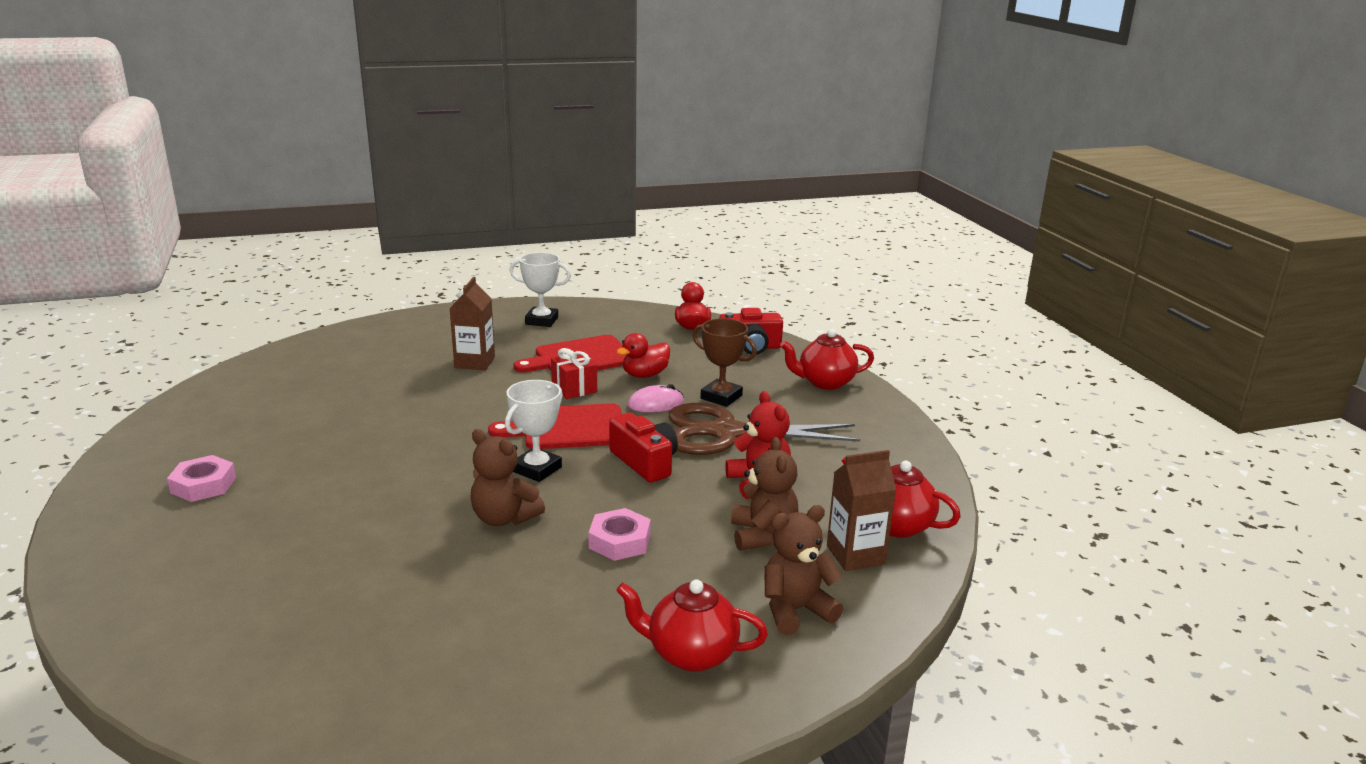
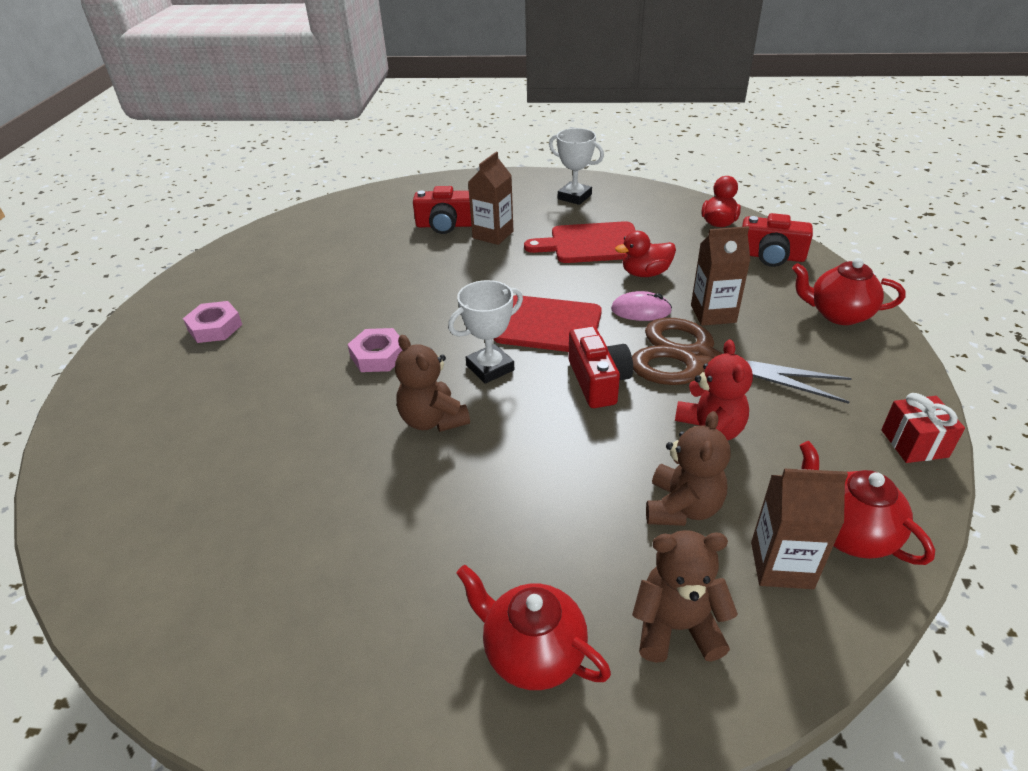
camera: 25 degrees right, 15 degrees up
red gift [551,348,597,399] -> red gift moved to [881,393,965,463]
pink nut [589,508,651,561] -> pink nut moved to [347,328,402,372]
brown trophy [692,318,757,407] -> brown carton [691,226,751,326]
none -> red camera [413,186,472,234]

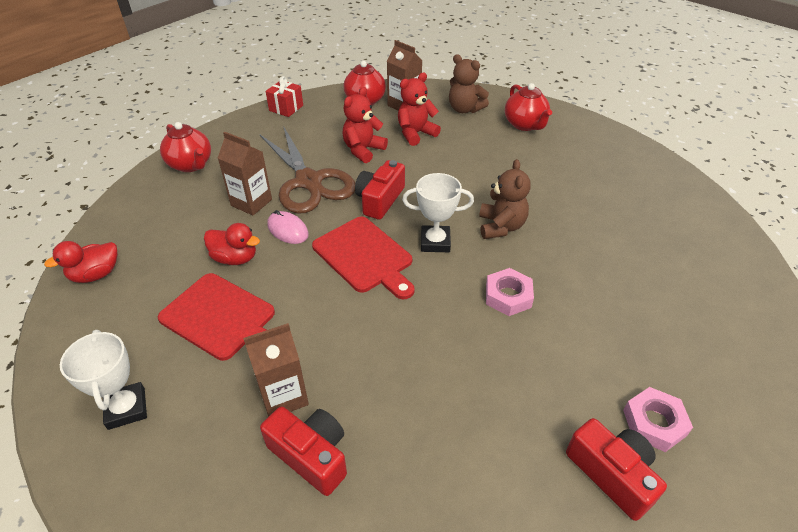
camera: 145 degrees left, 5 degrees up
brown teddy bear [646,411,730,526] -> red teddy bear [398,73,441,146]
red camera [742,213,813,267] -> red camera moved to [566,418,667,521]

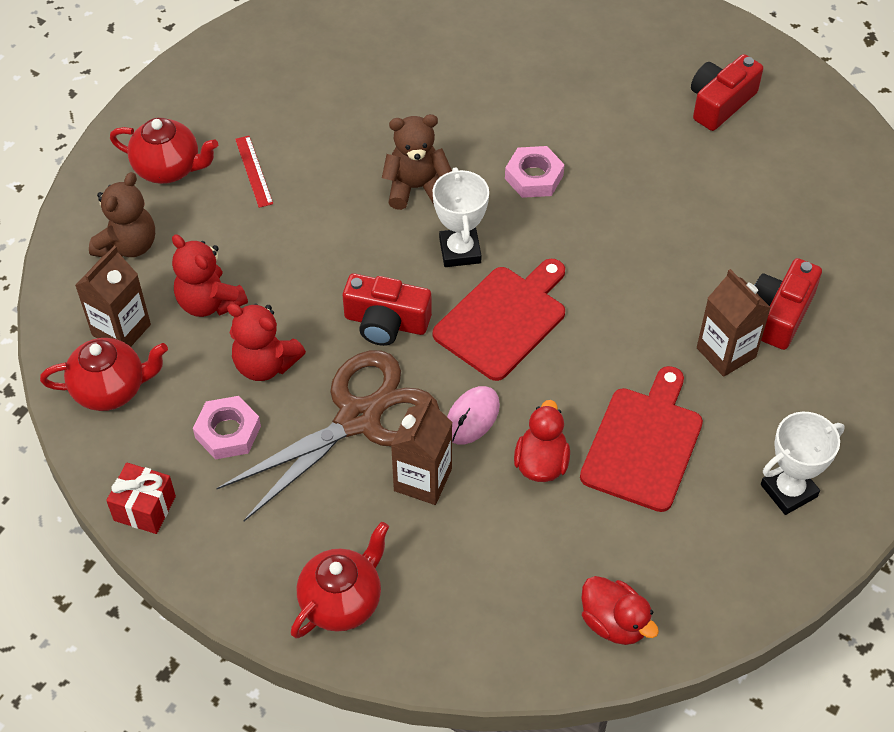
camera: 100 degrees left, 10 degrees up
red teapot [505,83,552,131] -> red teapot turned 45 degrees clockwise [110,117,218,184]
pink nut [623,387,693,452] -> pink nut moved to [193,396,261,459]
none -> red ruler [235,136,273,208]

